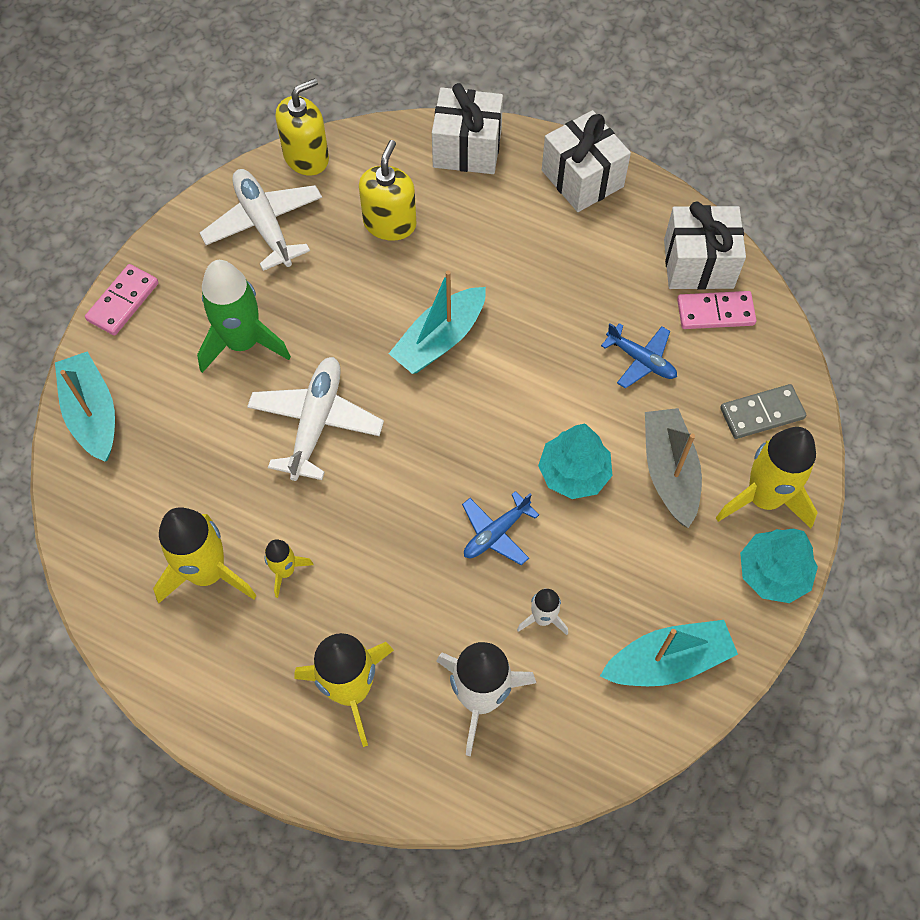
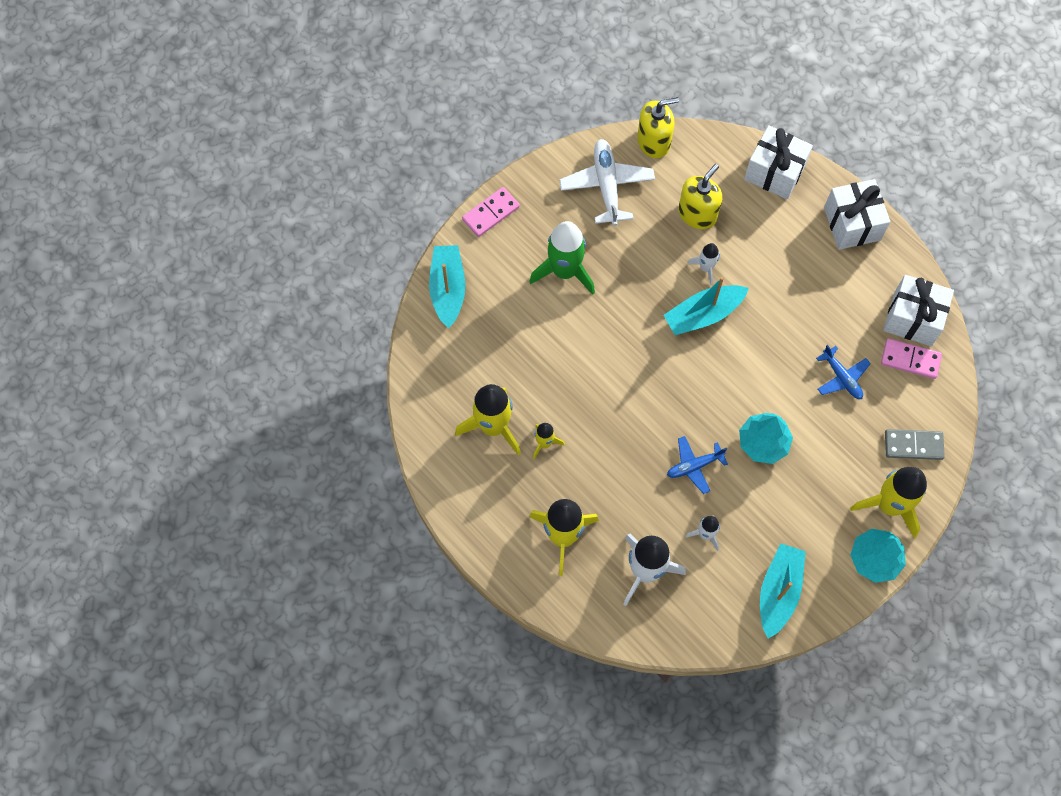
camera: 20 degrees right, 5 degrees up
white plane [247,357,384,481] -> none
turquoise boat [600,620,738,686] -> turquoise boat turned 75 degrees counterclockwise [760,543,806,639]
grey boat [645,408,702,528] -> none
none -> white rocket [687,243,720,285]

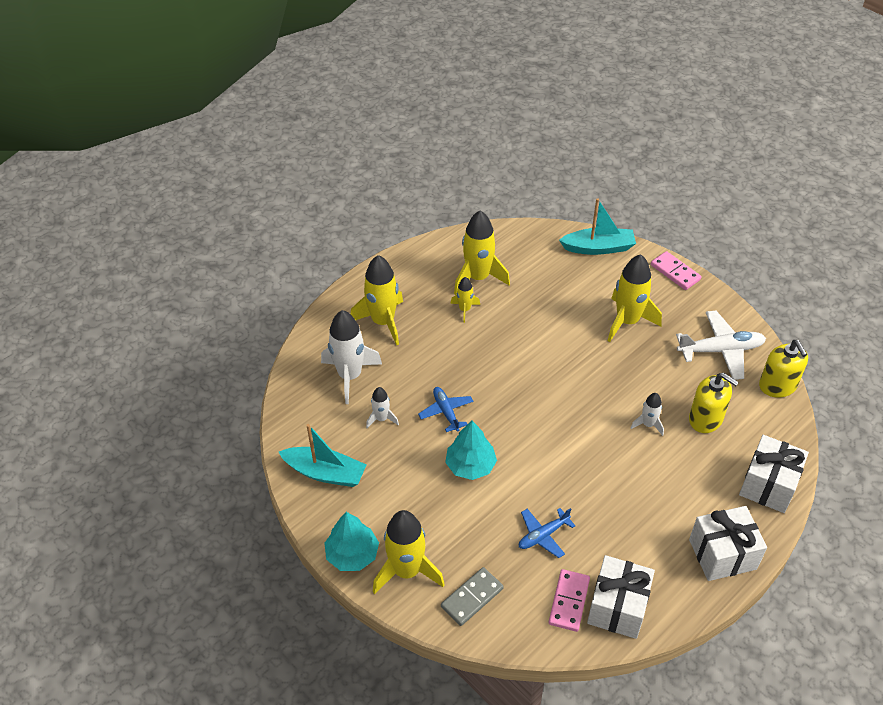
camera: 90 degrees right, 20 degrees down
green rocket [529,221,595,295] -> yellow rocket [608,254,662,342]
turquoise boat [664,277,749,335] -> none
grey domino [885,429,945,460] -> grey domino turned 45 degrees clockwise [441,567,504,626]

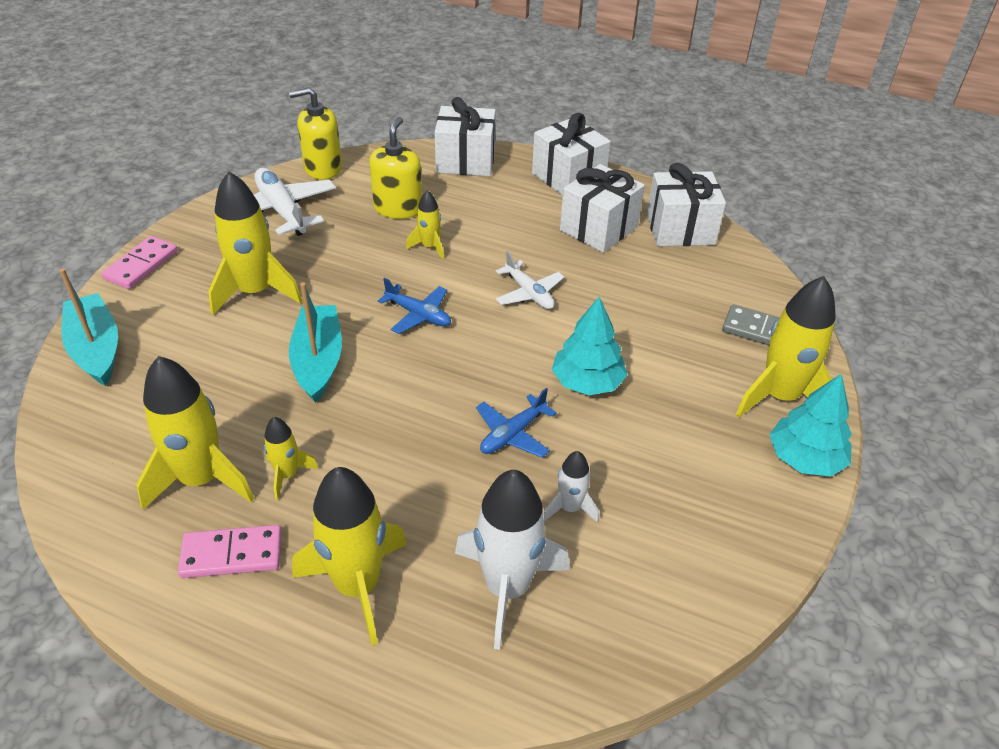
camera: 115 degrees left, 5 degrees down
turquoise boat [279,424,367,487] -> turquoise boat moved to [289,282,342,403]
blue plane [519,508,575,558] -> blue plane moved to [378,278,451,334]
pink domino [549,569,590,632] -> pink domino moved to [178,525,281,578]
white rocket [631,393,664,436] -> yellow rocket [406,190,444,259]
yellow soap dispenser [759,340,808,398] -> yellow soap dispenser turned 150 degrees counterclockwise [289,87,342,180]
none -> white plane [496,251,564,309]
none -> white gift [560,164,645,253]

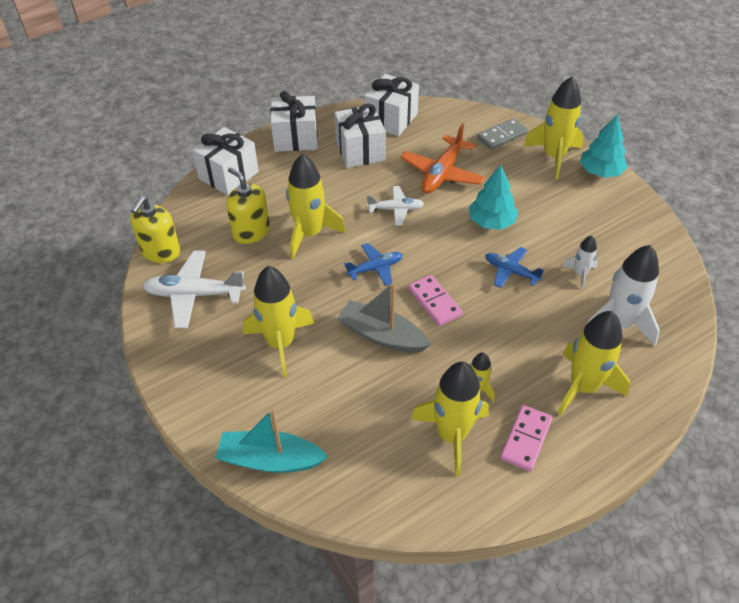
camera: 55 degrees left, 5 degrees up
pink domino [101,236,178,289] -> pink domino moved to [408,275,463,326]
turquoise boat [289,282,342,403] -> grey boat [337,283,431,353]
yellow rocket [406,190,444,259] -> yellow rocket [286,154,346,259], size x1.96
blue plane [476,388,557,458] -> blue plane turned 135 degrees clockwise [485,247,544,288]
none -> orange plane [400,123,485,193]

